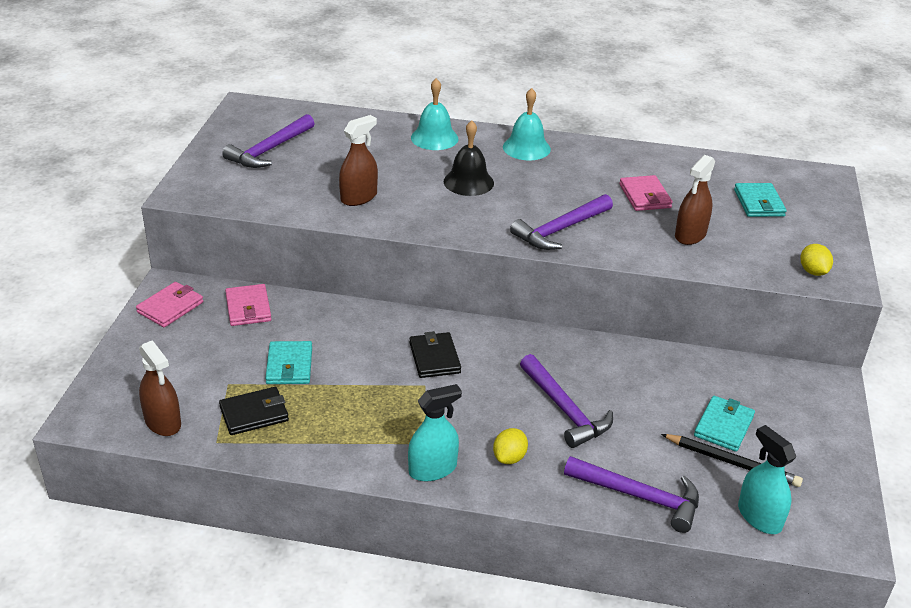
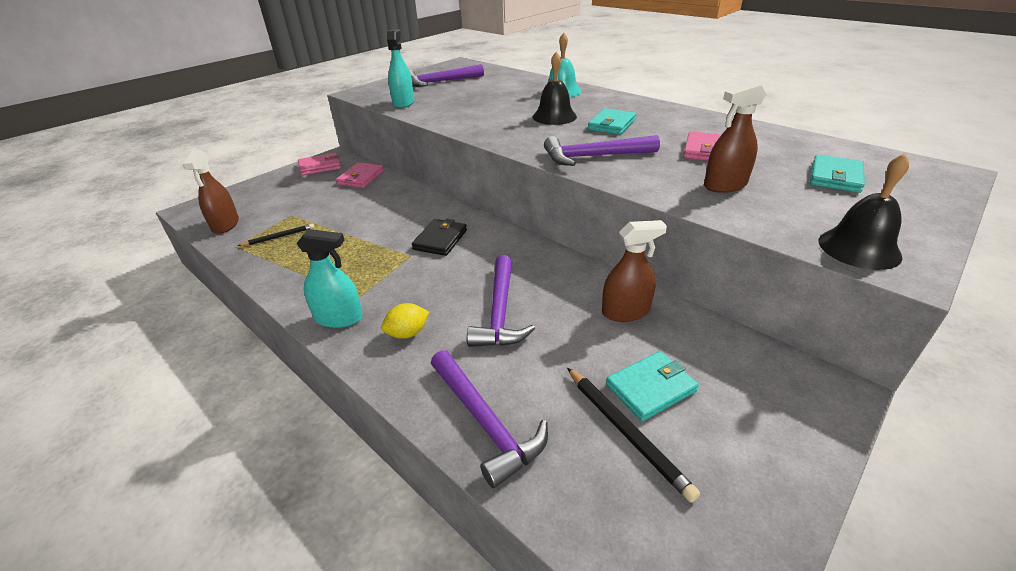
camera: 35 degrees right, 0 degrees up
black wallet [219,387,289,435] -> black pencil [238,223,314,246]
turquoise wallet [265,341,312,384] -> turquoise wallet moved to [588,108,636,135]
brown spray bottle [339,115,378,206] -> brown spray bottle moved to [602,220,667,322]
turquoise bell [503,88,551,160] -> none
turquoise spray bottle [738,425,796,534] -> turquoise spray bottle moved to [387,29,414,108]
yellow lemon [800,244,833,276] -> black bell [819,153,909,270]

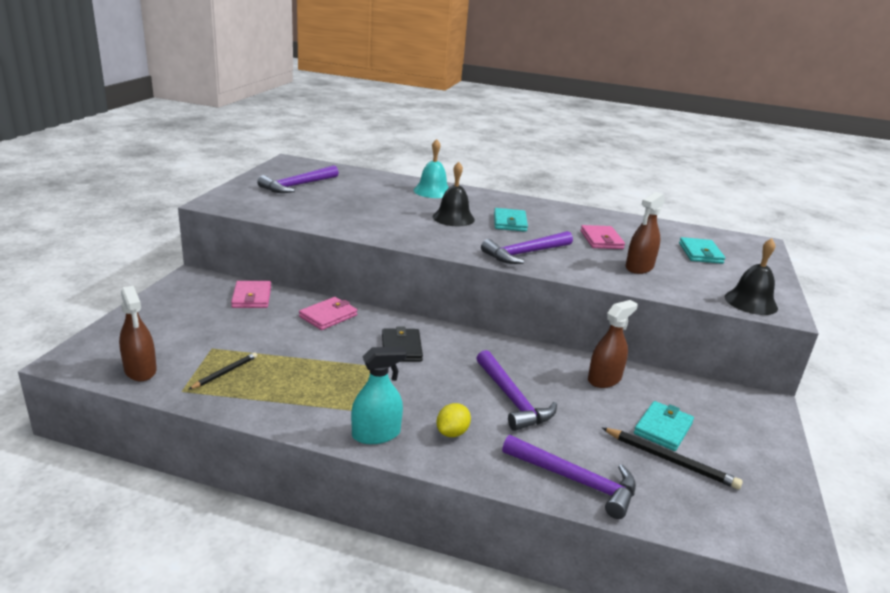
camera: 30 degrees left, 10 degrees down
pink wallet [298,153,341,176] -> pink wallet moved to [299,297,358,330]
turquoise spray bottle [387,29,414,108] -> none

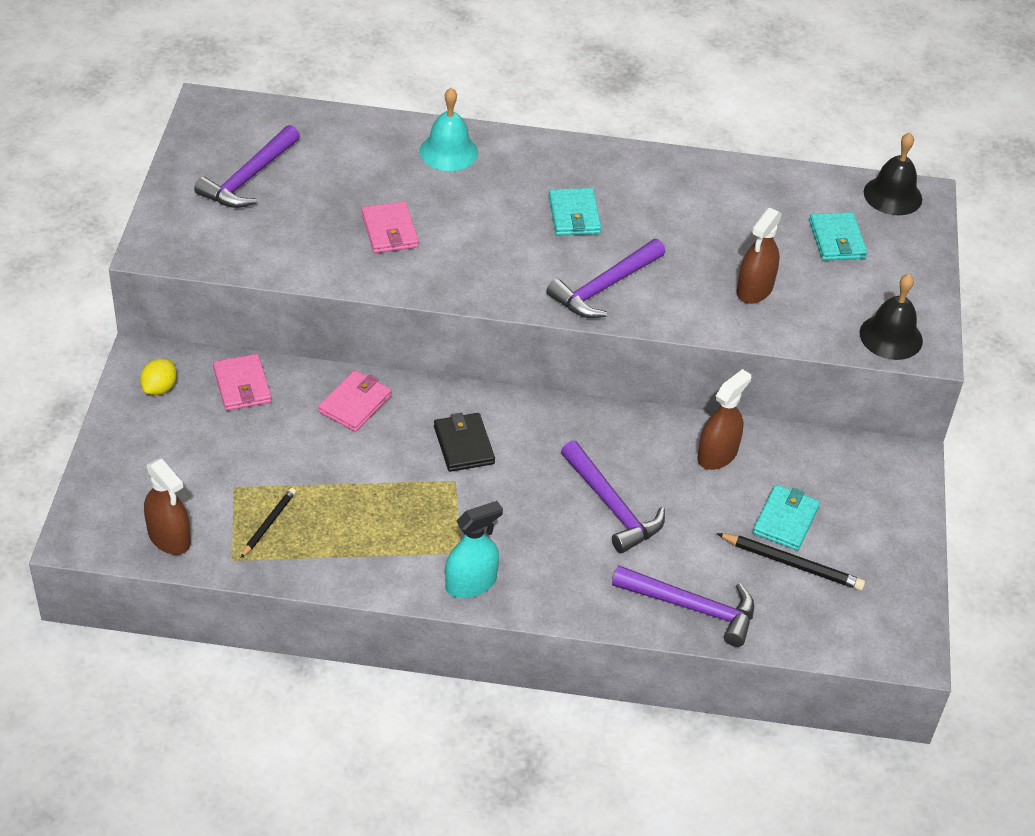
camera: 10 degrees left, 20 degrees up
black bell [433,162,475,226] -> black bell moved to [864,132,922,215]
yellow lemon [437,403,471,437] -> yellow lemon moved to [140,359,177,395]
pink wallet [581,225,625,249] -> pink wallet moved to [362,201,419,253]

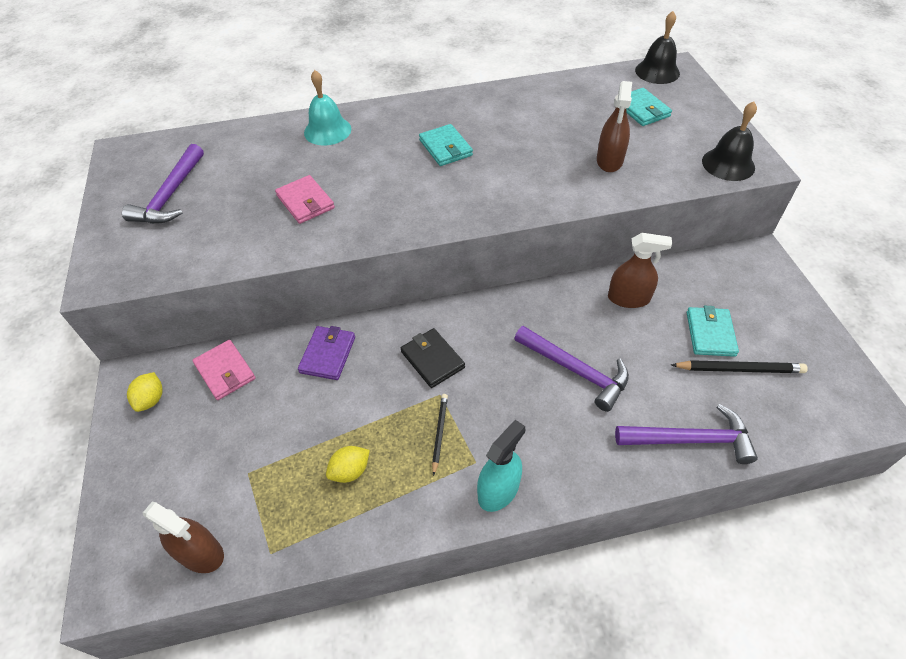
camera: 15 degrees left, 5 degrees up
black pencil [241,488,296,558] -> black pencil moved to [432,394,448,476]
pink wallet [318,370,392,432] -> purple wallet [298,326,355,380]
purple hammer [547,239,665,318] -> none
brown spray bottle [697,369,751,470] -> brown spray bottle turned 75 degrees clockwise [608,233,672,308]
none -> yellow lemon [326,446,370,483]

